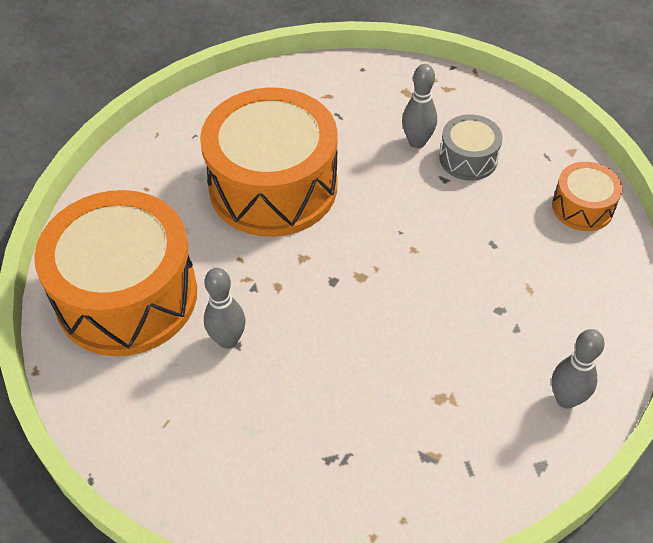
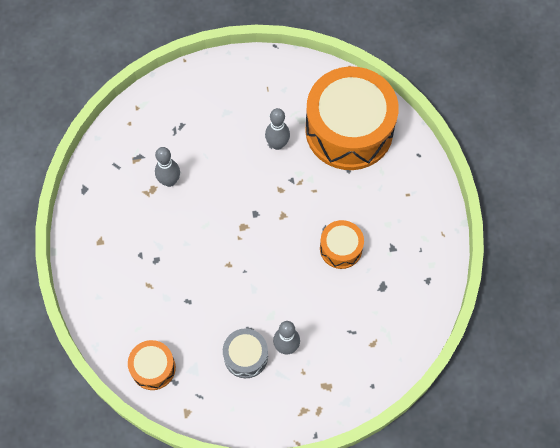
camera: 140 degrees right, 15 degrees up
orange drum [200,88,338,237] -> orange drum [320,220,364,269], size x0.46
grey bowling pin [552,329,605,409] -> grey bowling pin moved to [155,147,180,187]

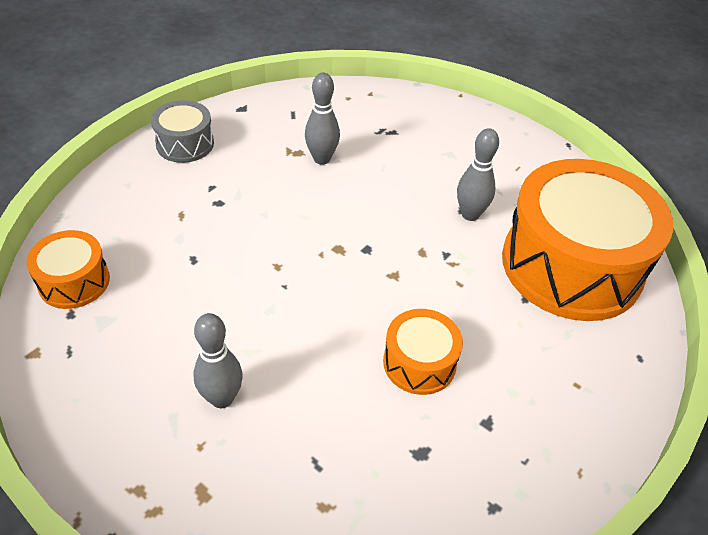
camera: 45 degrees right, 20 degrees down
grey drum [223,328,268,378] -> grey drum moved to [151,100,214,163]

